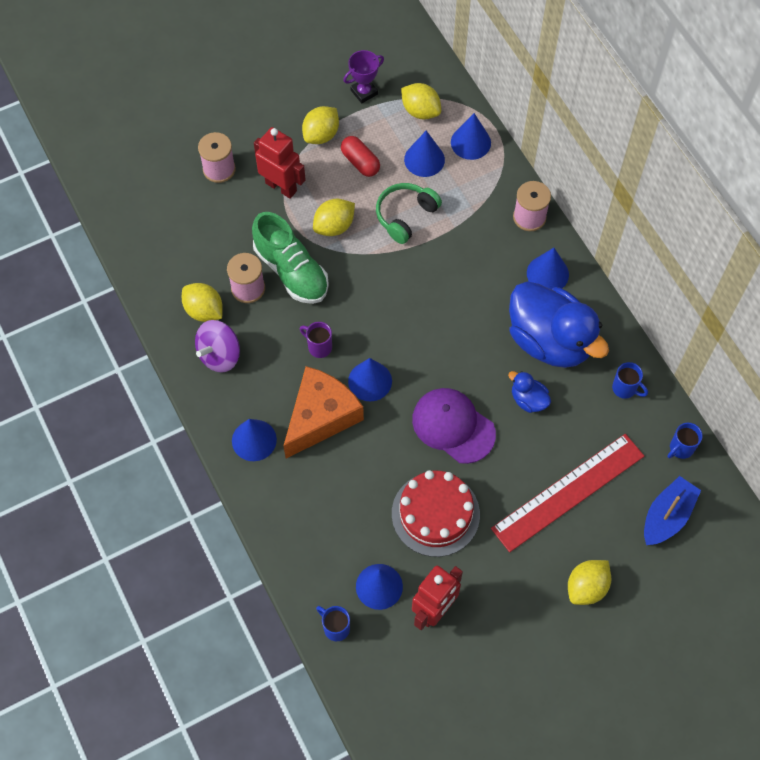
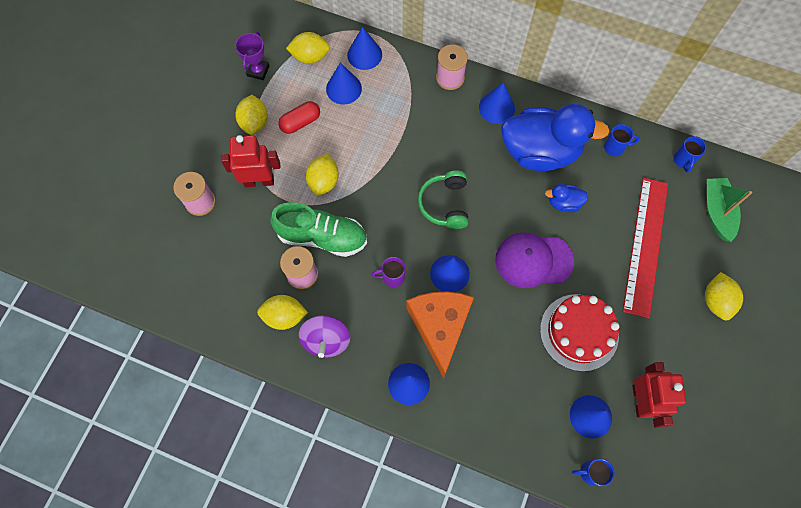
camera: 40 degrees left, 5 degrees up
red capsule [341,136,380,177] -> red capsule turned 45 degrees counterclockwise [278,101,320,134]
green headphones [376,183,442,244] -> green headphones moved to [418,170,469,229]
blue boat [644,476,701,545] -> green boat [706,178,752,242]

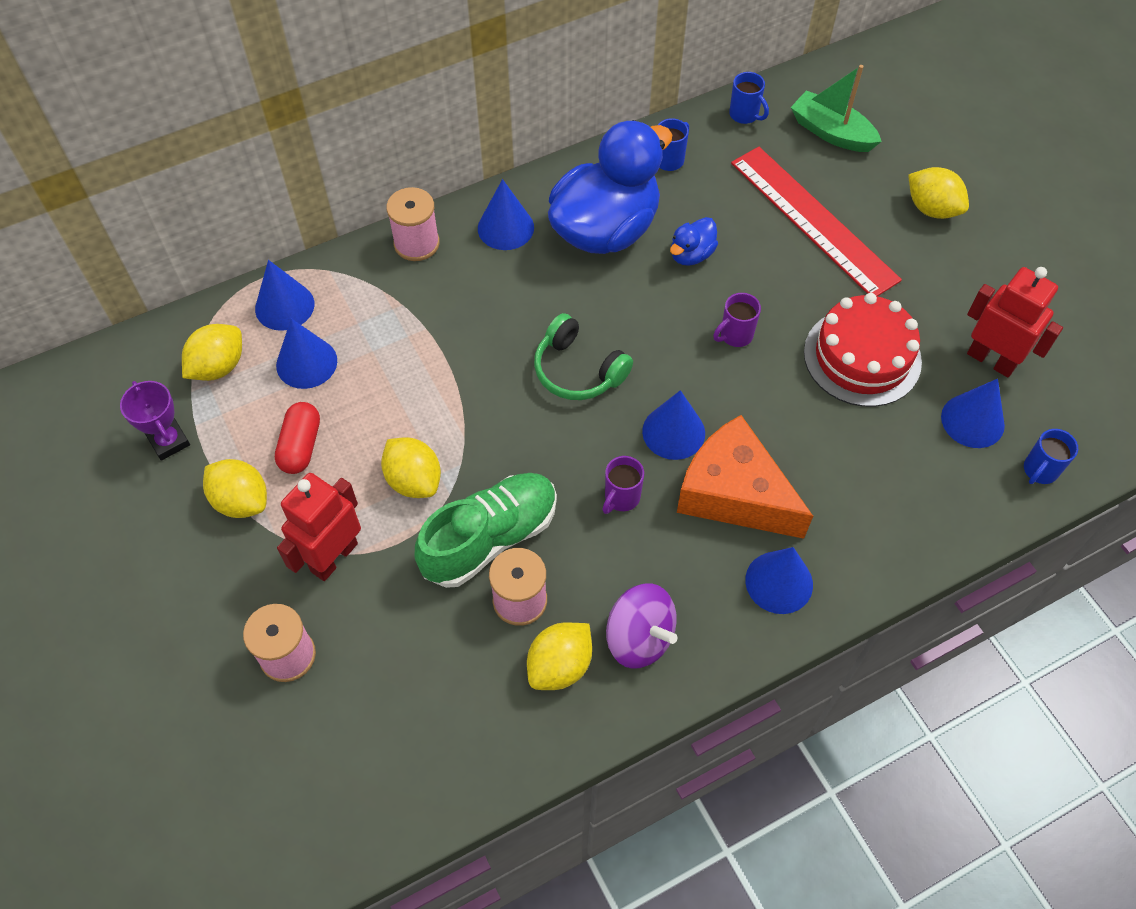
camera: 50 degrees left, 10 degrees down
purple cap [495,232,574,288] -> purple mug [713,293,761,347]

